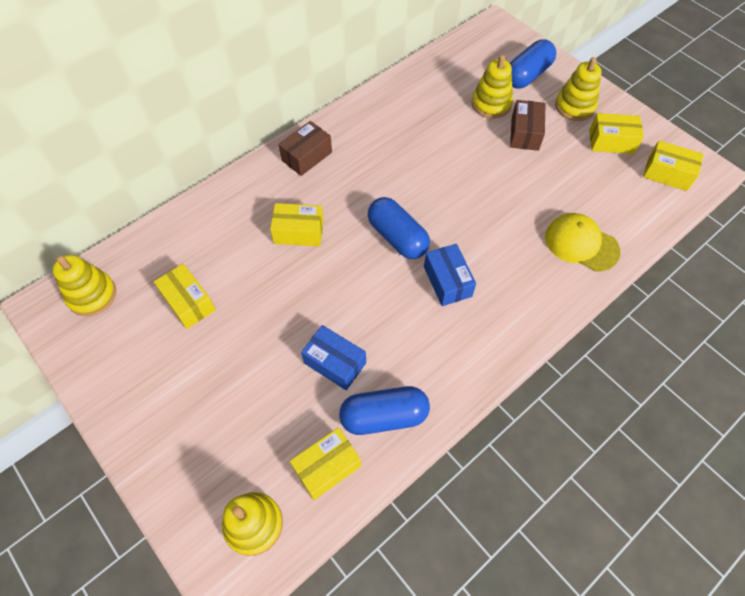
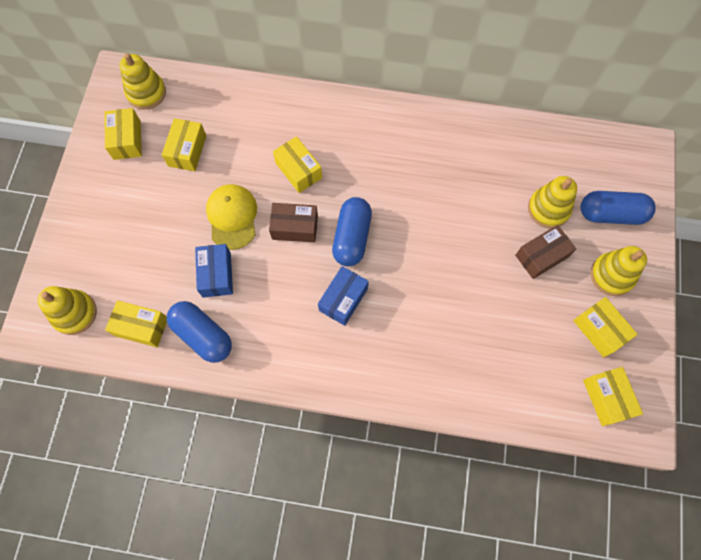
camera: 50 degrees right, 10 degrees up
brown box [278,121,332,176] -> brown box moved to [269,203,318,242]
yellow cap [545,213,620,272] -> yellow cap moved to [206,184,257,250]
none -> yellow box [104,108,142,160]

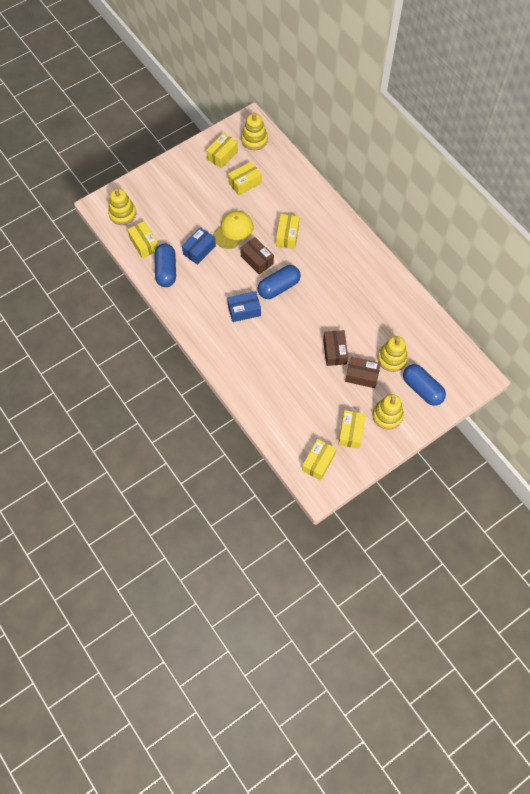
camera: 45 degrees right, 5 degrees down
none -> brown box [323,330,348,366]

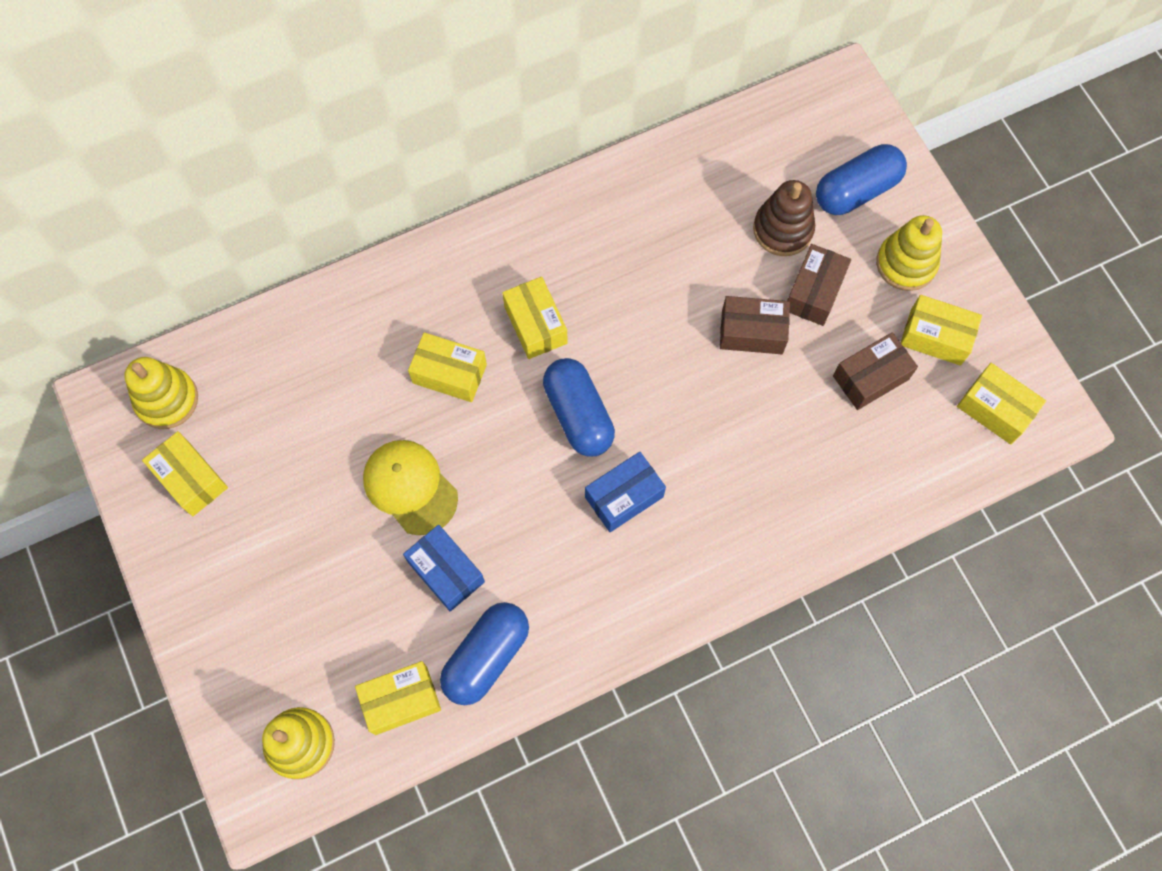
camera: 80 degrees left, 5 degrees up
blue capsule [154,243,176,287] -> blue capsule turned 60 degrees counterclockwise [440,602,529,705]
blue box [227,291,261,322] -> blue box turned 60 degrees clockwise [585,452,666,532]
yellow box [228,162,261,196] -> yellow box moved to [502,277,568,359]
brown box [240,237,274,275] -> brown box moved to [833,332,918,410]
yellow stacking toy [377,336,408,372] -> brown stacking toy [753,180,815,256]

